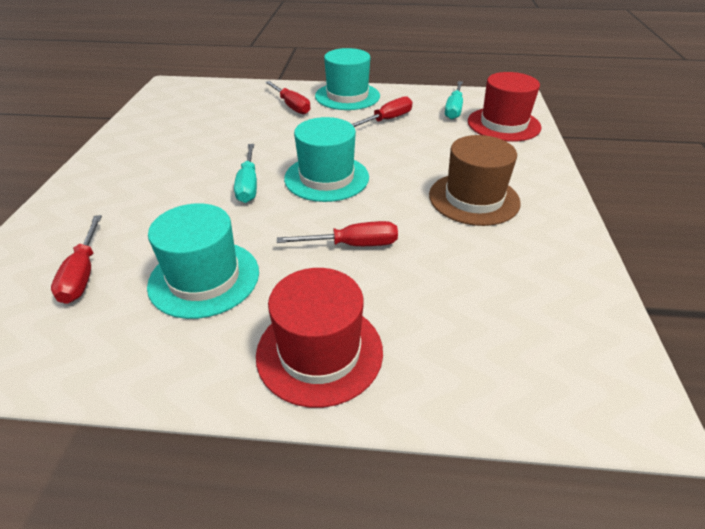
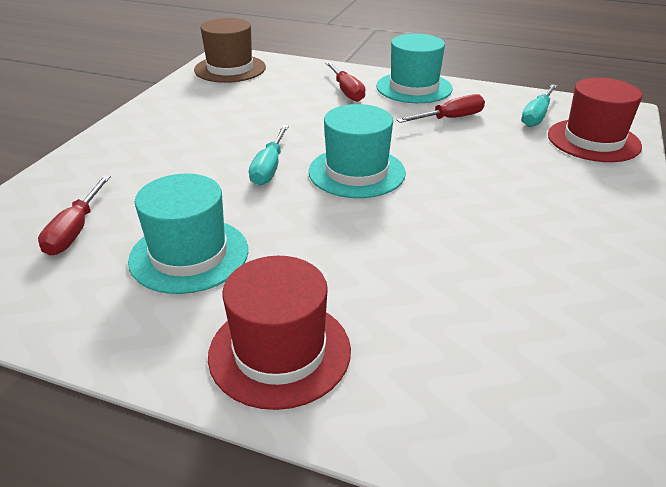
camera: 15 degrees right, 5 degrees down
red screwdriver [277,221,398,246] -> none
brown hat [429,135,521,226] -> brown hat moved to [194,18,266,83]

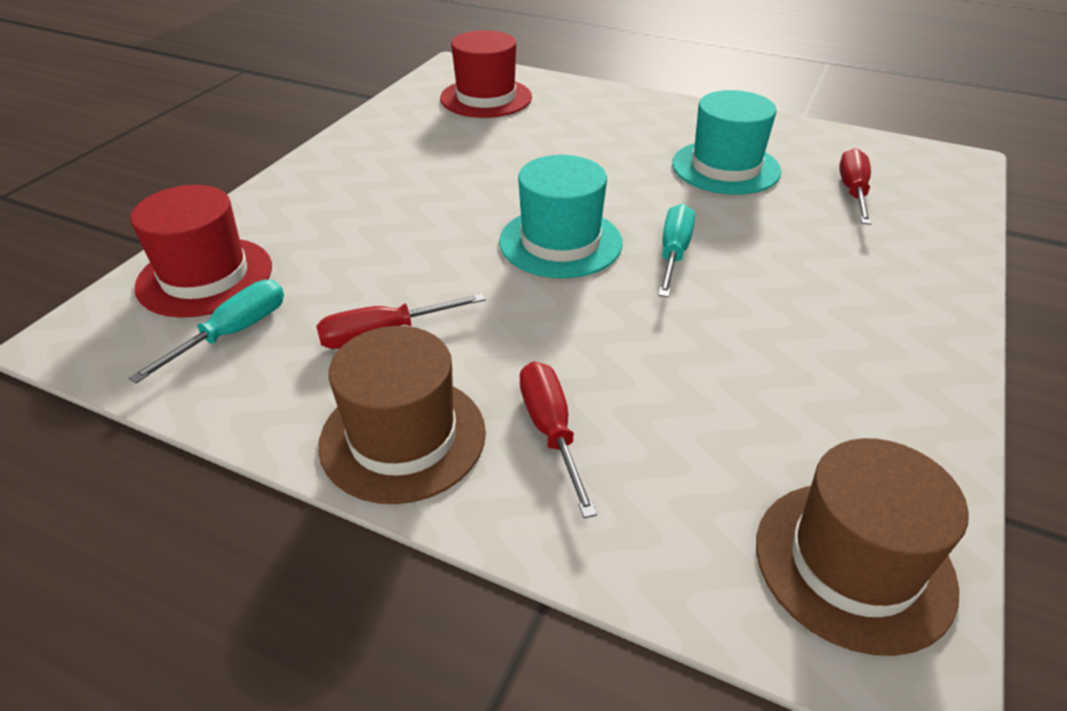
camera: 175 degrees left, 5 degrees up
red hat [208,256,351,410] -> red hat moved to [440,30,532,118]
turquoise hat [376,34,452,103] -> brown hat [318,326,486,504]

